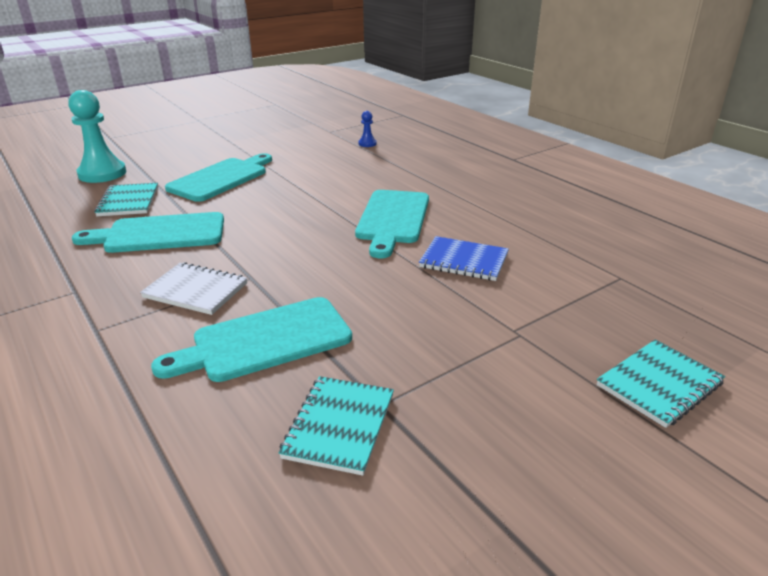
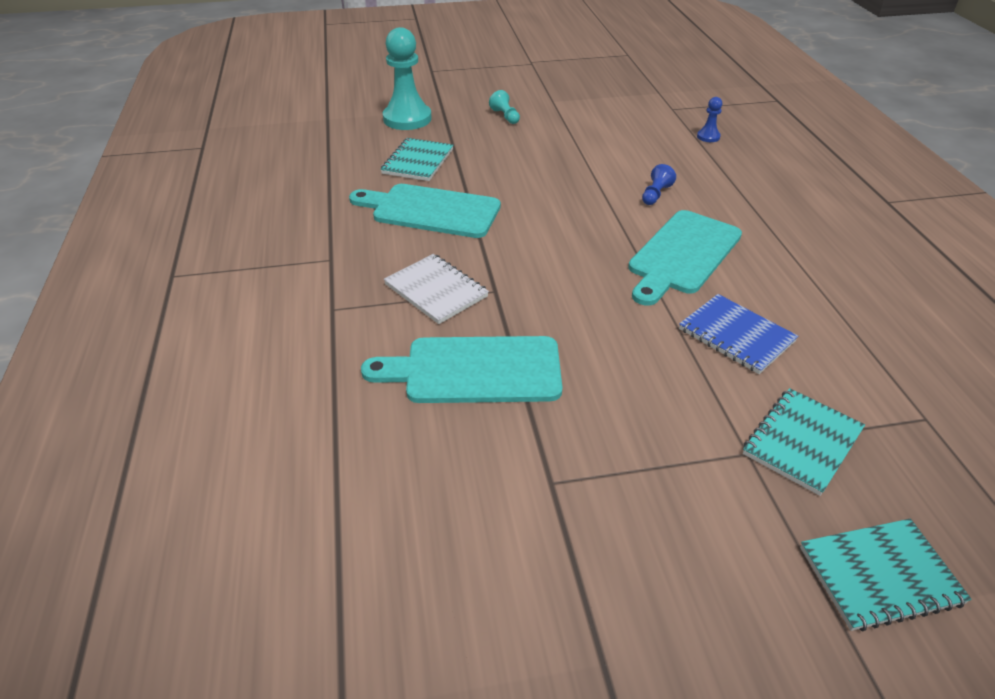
camera: 25 degrees right, 10 degrees up
turquoise cutting board [165,153,272,202] -> none
turquoise notebook [279,376,394,476] -> turquoise notebook moved to [743,388,865,496]
none -> turquoise pawn [489,90,520,124]
none -> blue pawn [642,164,676,205]

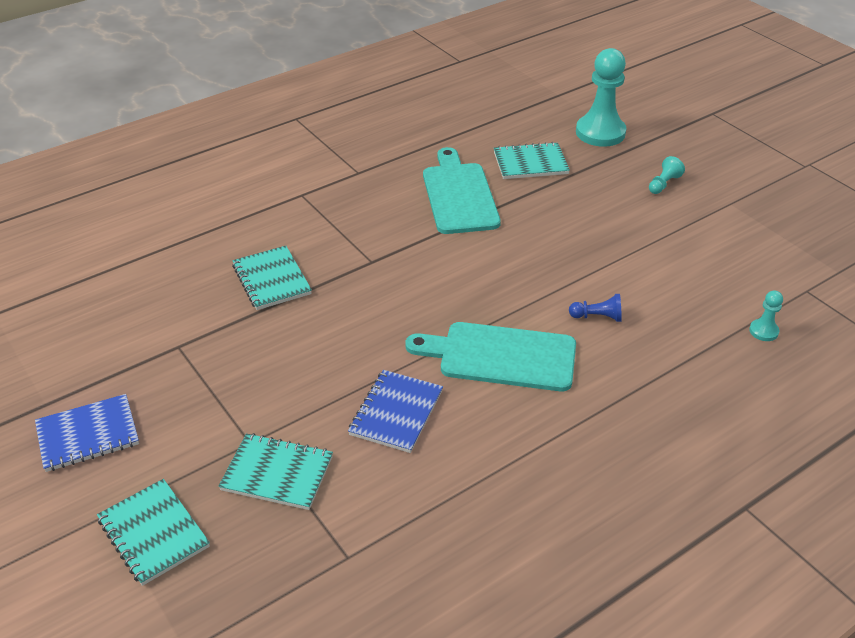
camera: 65 degrees right, 0 degrees up
turquoise cutting board [361,336,563,403] -> turquoise notebook [232,246,312,310]
white notebook [384,254,489,324] -> none
blue pawn [697,97,722,142] -> turquoise pawn [749,290,783,341]
none -> blue notebook [35,394,139,472]

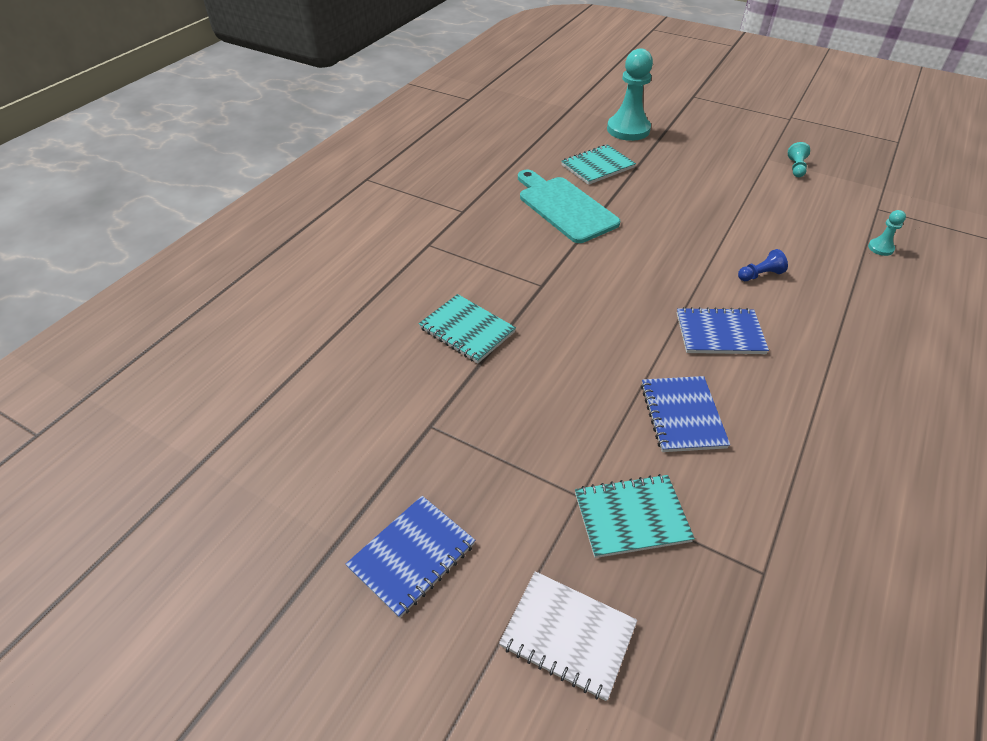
camera: 25 degrees left, 5 degrees up
turquoise notebook [97,479,210,586] -> white notebook [499,571,637,701]
turquoise cutting board [406,322,576,391] -> blue notebook [677,307,769,354]
turquoise pawn [649,156,685,194] -> turquoise pawn moved to [788,142,810,177]

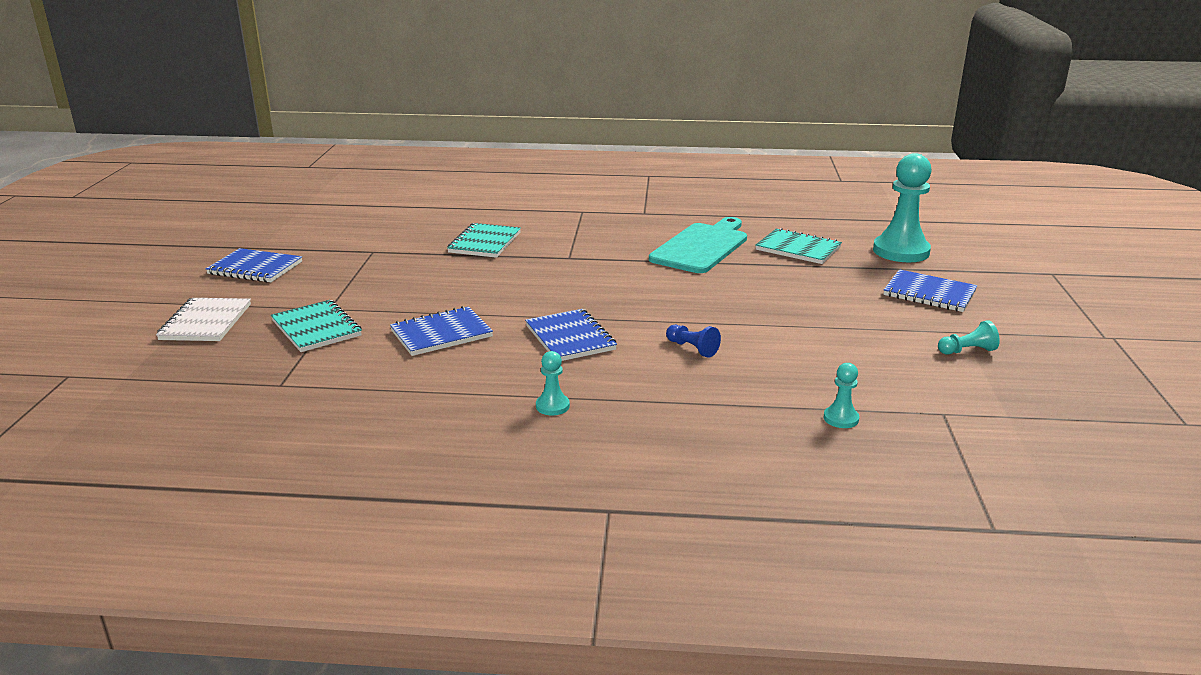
camera: 65 degrees right, 20 degrees down
none -> turquoise pawn [536,351,570,415]
none -> blue notebook [883,269,977,312]

